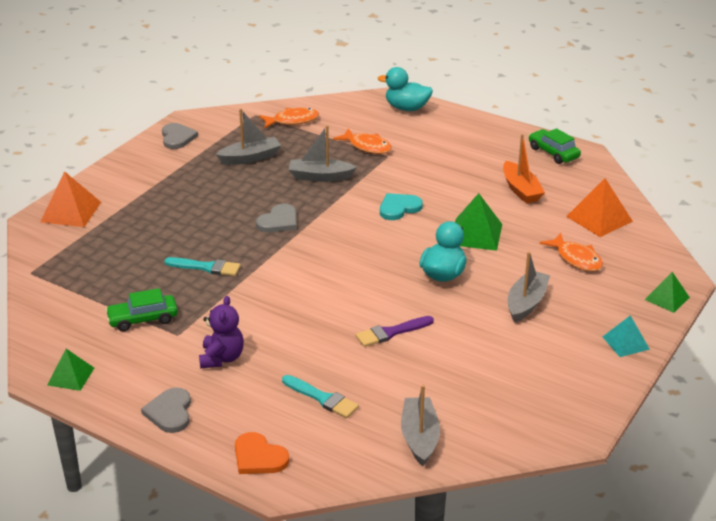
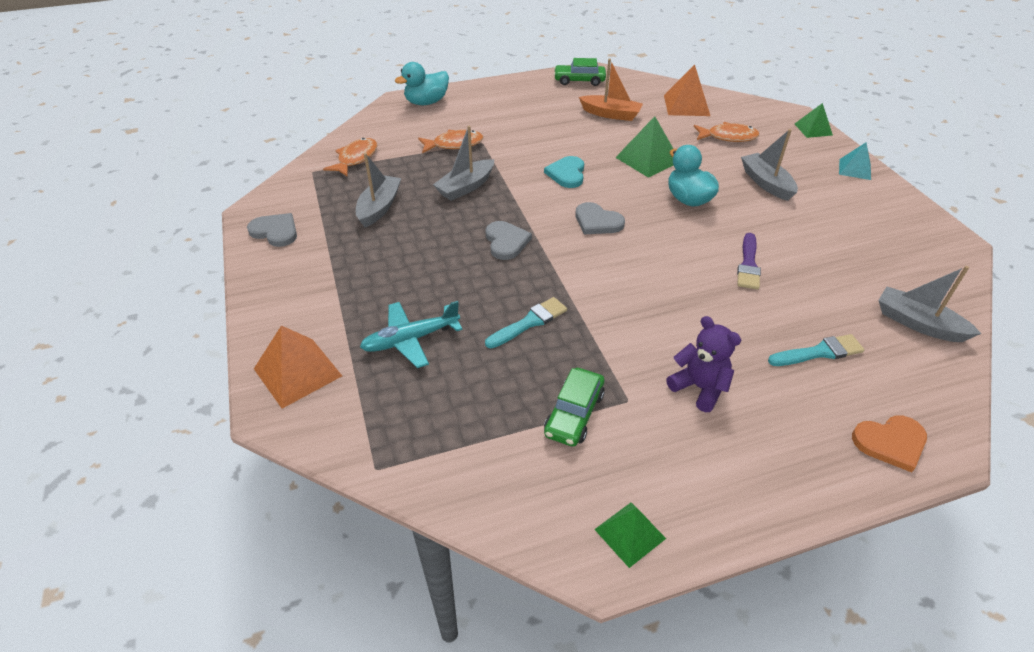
camera: 50 degrees left, 10 degrees up
grey heart [141,387,191,433] -> grey heart moved to [575,202,625,234]
none -> turquoise plane [360,301,463,368]

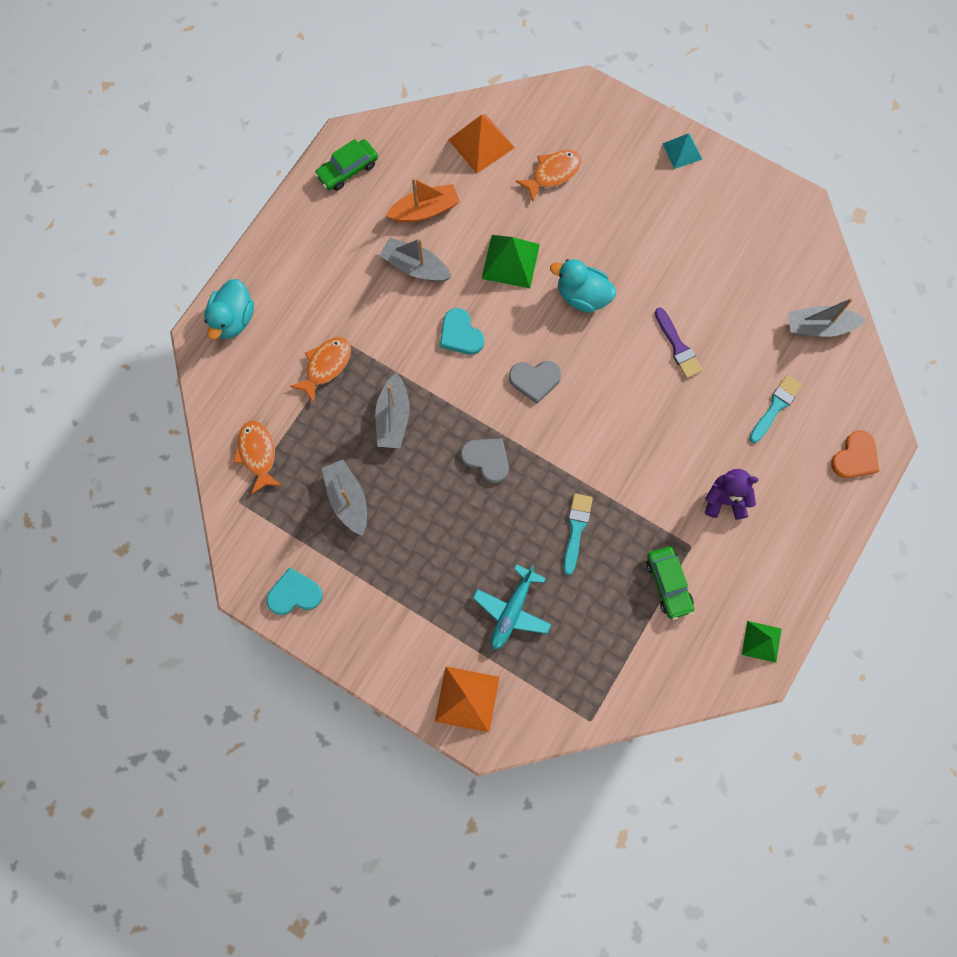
camera: 40 degrees left, 30 degrees up
grey heart [247,213,297,247] -> turquoise heart [266,567,322,615]
grey boat [741,129,798,201] -> grey boat moved to [379,238,452,282]
green pyramid [795,103,833,138] -> none

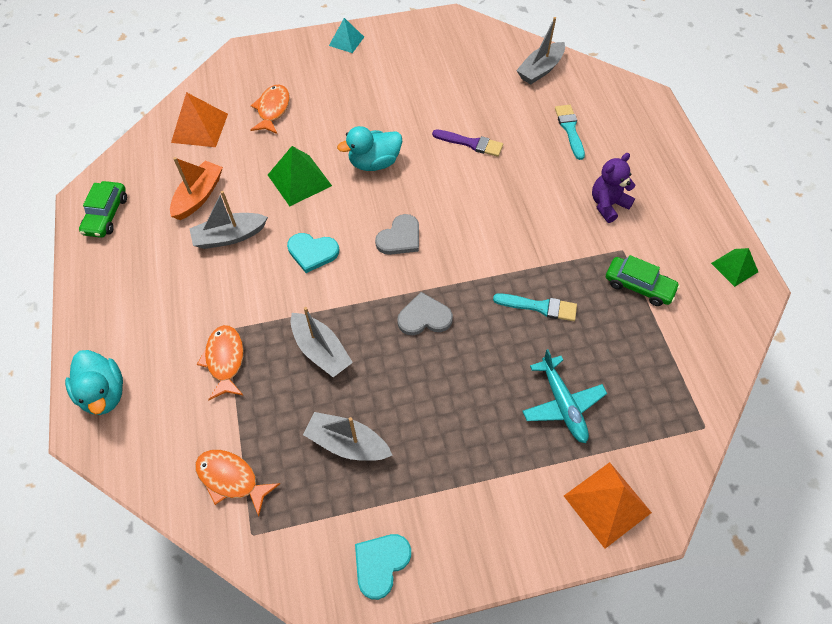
camera: 45 degrees left, 15 degrees down
turquoise brush [563,493,593,575] -> turquoise brush turned 135 degrees clockwise [493,293,577,321]
orange heart [831,430,879,478] -> none

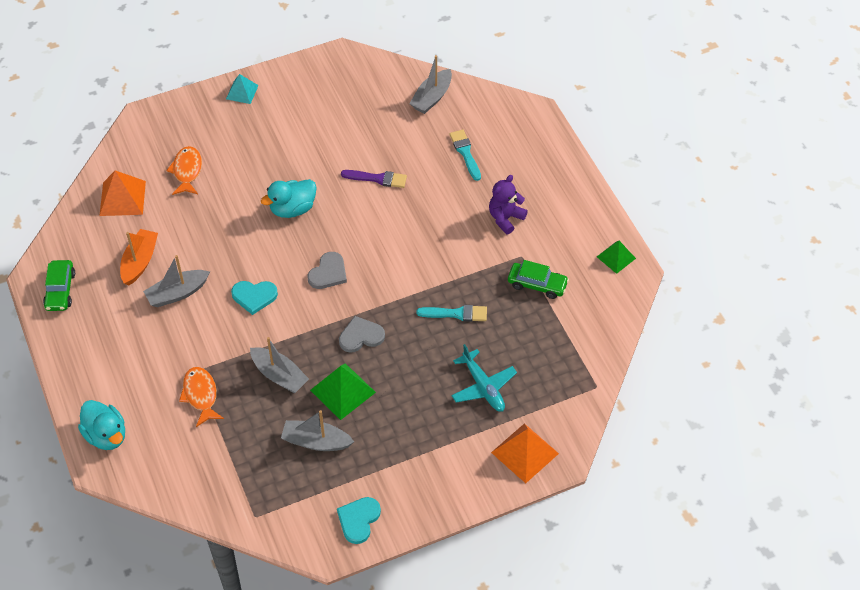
camera: 10 degrees left, 5 degrees down
orange fish [195,450,280,516] -> none
green pyramid [268,146,332,206] -> green pyramid moved to [310,363,376,420]

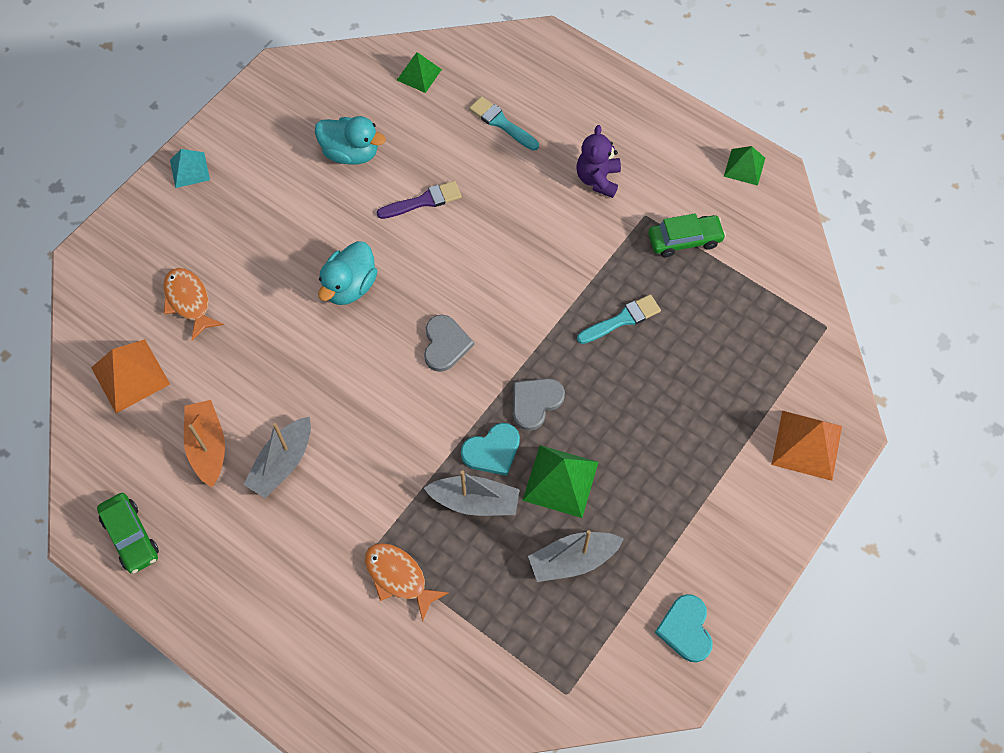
camera: 30 degrees left, 10 degrees up
turquoise duck [78,400,125,450] -> turquoise duck moved to [315,116,386,165]
turquoise heart [231,281,278,315] -> turquoise heart moved to [461,423,520,476]
grey boat [409,55,452,114] -> green pyramid [397,52,442,93]
turquoise plane [451,344,517,412] -> none

